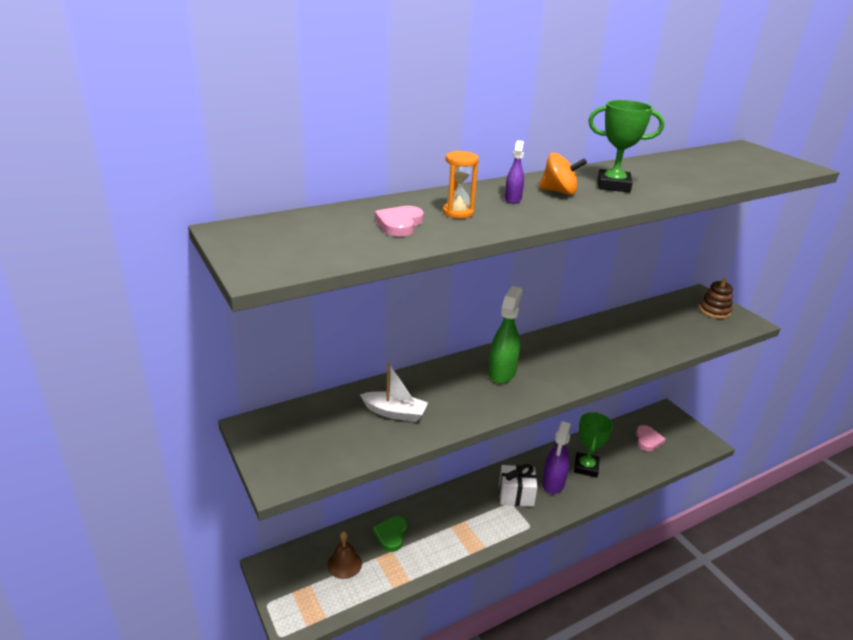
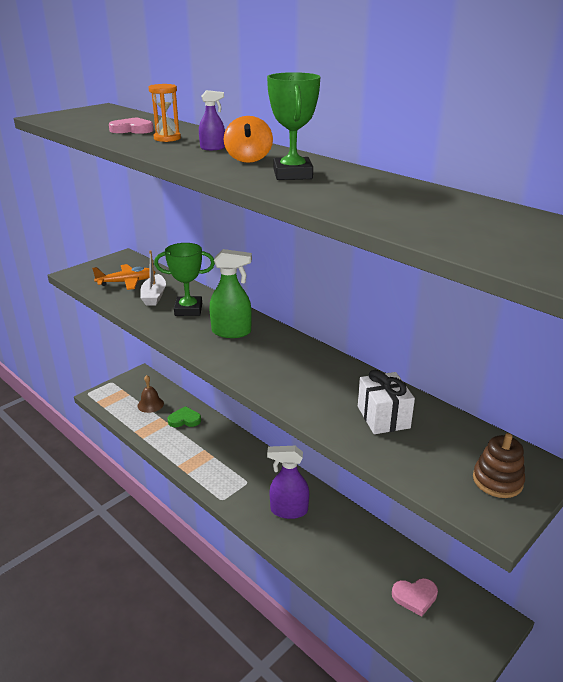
camera: 75 degrees right, 0 degrees up
white gift [499,464,538,507] -> white gift moved to [358,370,415,434]
green trophy [574,412,613,477] -> green trophy moved to [154,243,215,316]
none -> orange plane [92,264,155,290]

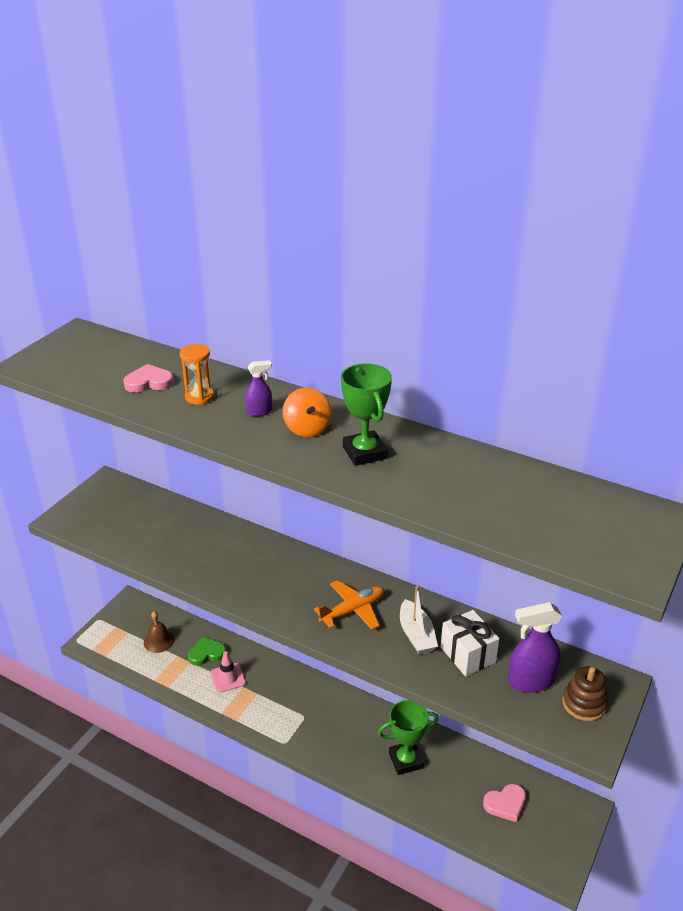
camera: 15 degrees left, 5 degrees up
orange plane [92,264,155,290] -> orange plane moved to [314,580,384,630]
white boat [140,250,166,306] -> white boat moved to [400,586,438,654]
green trophy [154,243,215,316] -> green trophy moved to [378,700,439,775]
green spray bottle [210,249,252,338] -> none
purple spray bottle [267,446,309,519] -> purple spray bottle moved to [508,602,562,693]
none -> pink traffic cone [211,651,246,693]

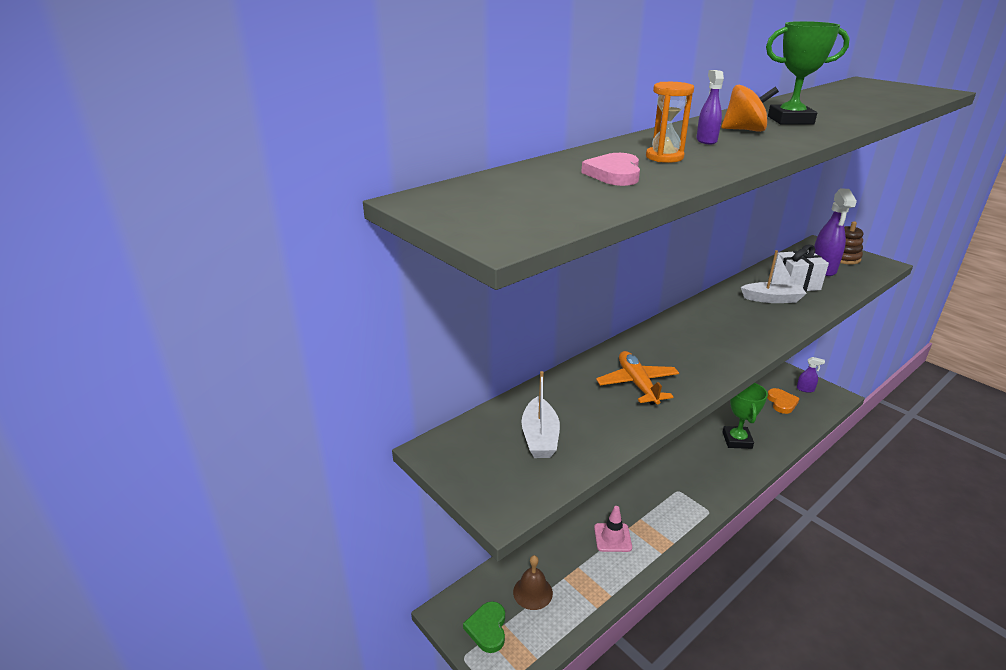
camera: 70 degrees left, 5 degrees down
green heart [188,637,226,666] -> green heart moved to [463,601,505,653]
orange plane [314,580,384,630] -> orange plane moved to [596,351,679,405]
pink heart [483,784,526,822] -> orange heart [767,388,800,414]
none -> white boat [521,371,560,458]
none -> purple spray bottle [797,357,825,393]

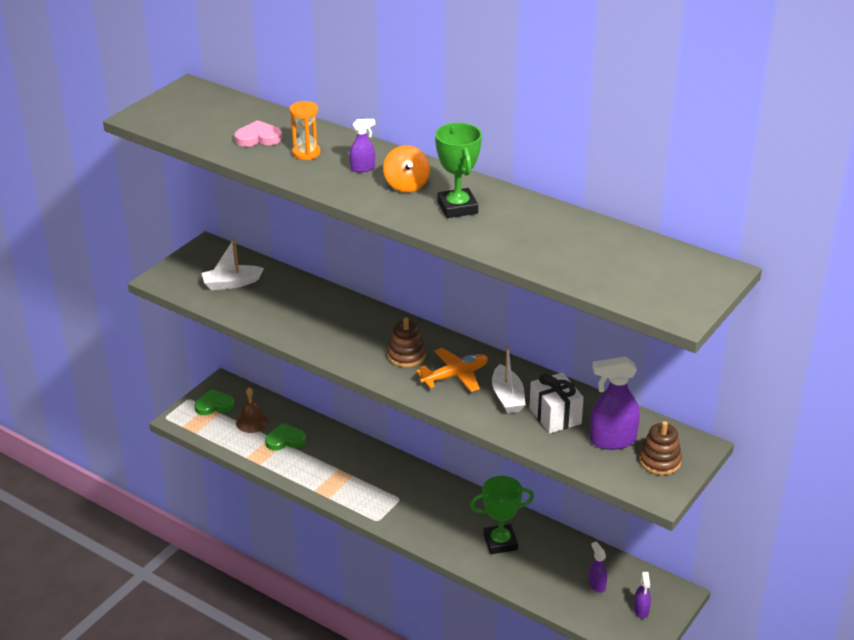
camera: 75 degrees right, 5 degrees up
pink traffic cone [594,506,632,552] -> none
orange plane [596,351,679,405] -> orange plane moved to [416,348,488,392]
orange heart [767,388,800,414] -> purple spray bottle [589,542,607,593]
none -> green heart [265,423,306,450]
none -> brown stacking toy [387,317,426,367]

